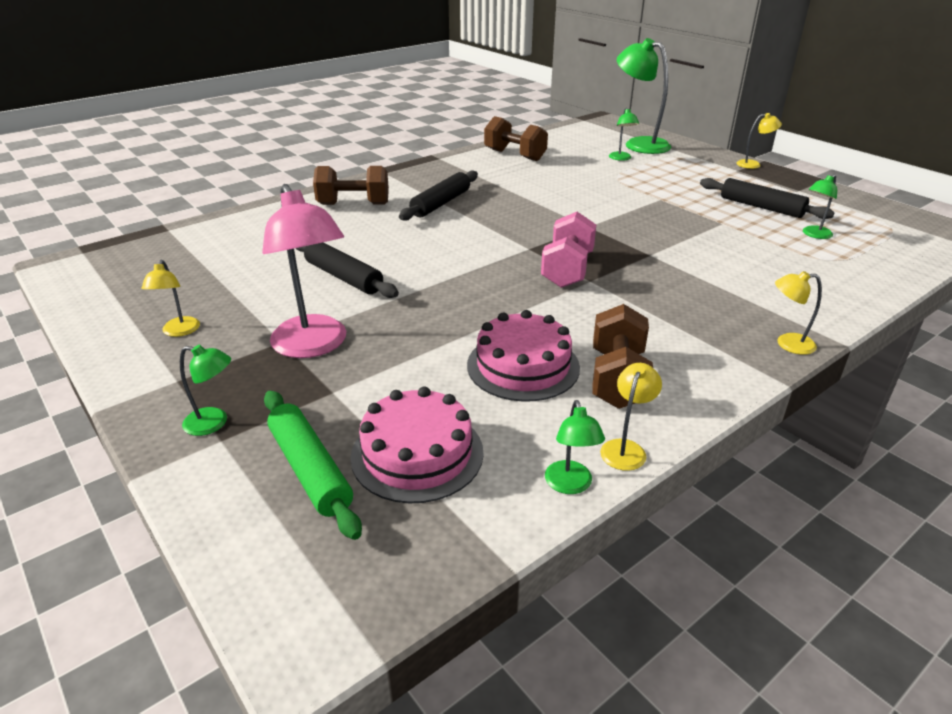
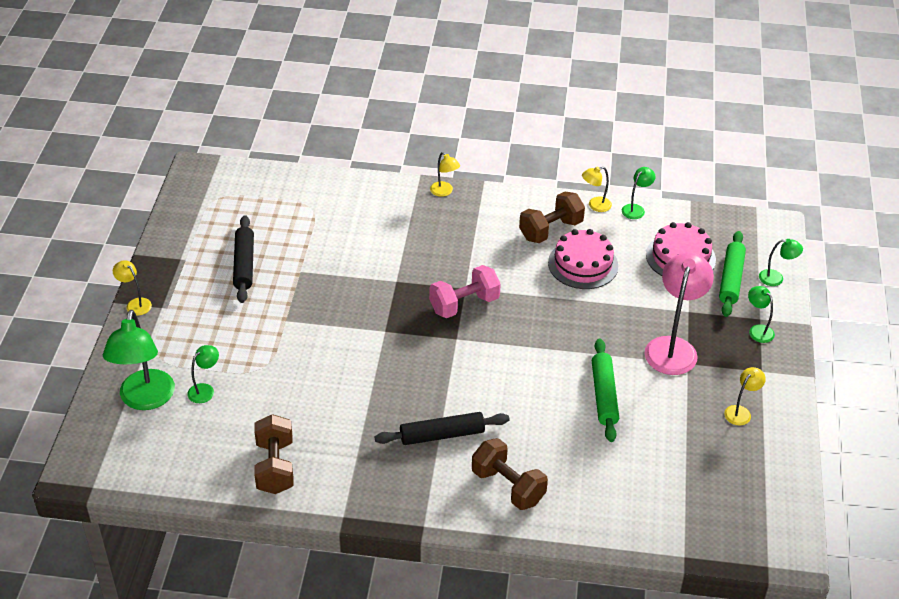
camera: 135 degrees left, 10 degrees up
black rolling pin [296,242,399,298] -> green rolling pin [592,338,619,442]
green lamp [803,174,837,239] -> green lamp moved to [759,239,803,286]

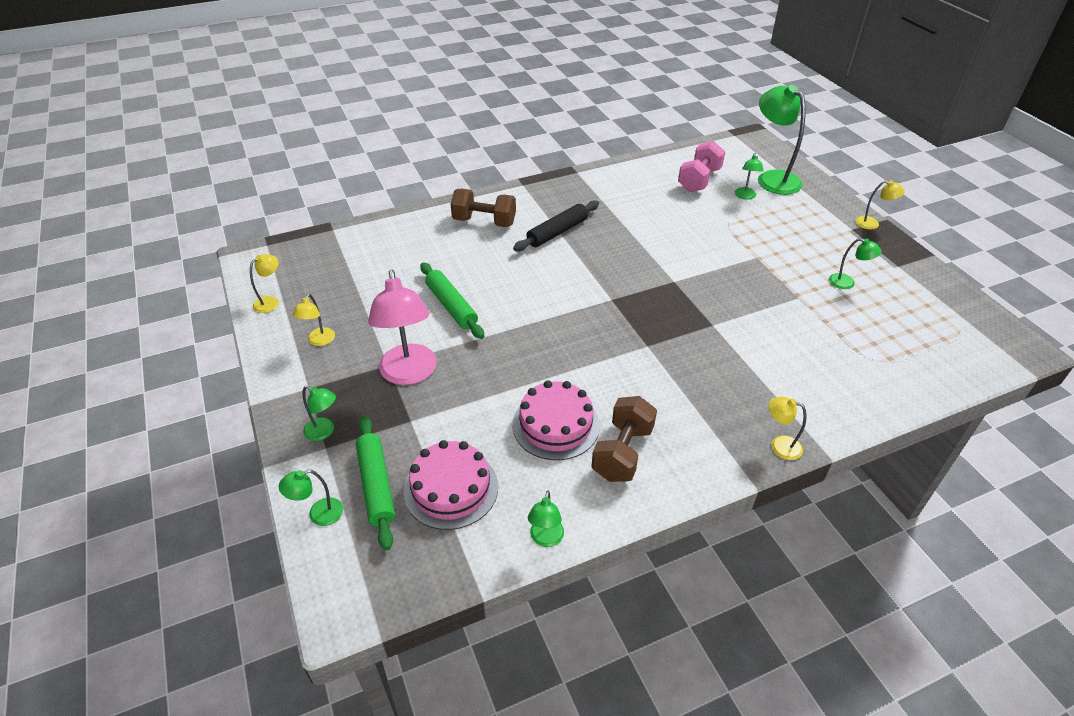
camera: 150 degrees right, 0 degrees up
black rolling pin [233,215,254,303] -> green lamp [829,238,881,289]
brown dumbbell [254,414,294,494] -> none
pink dumbbell [429,265,501,318] -> pink dumbbell moved to [678,141,725,192]
yellow lamp [582,166,612,212] -> yellow lamp moved to [250,254,279,313]

